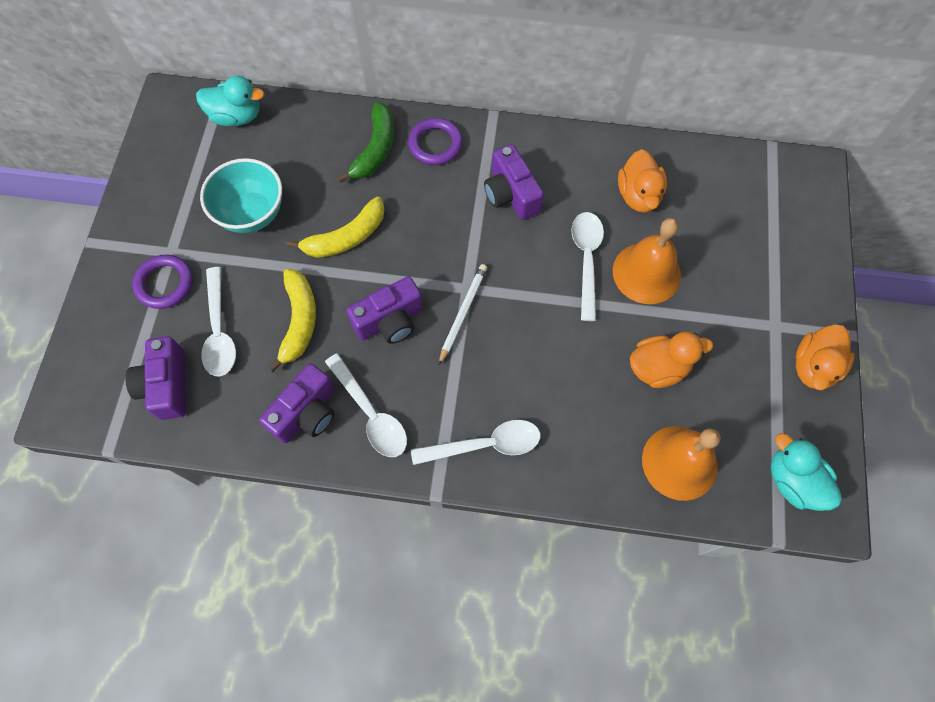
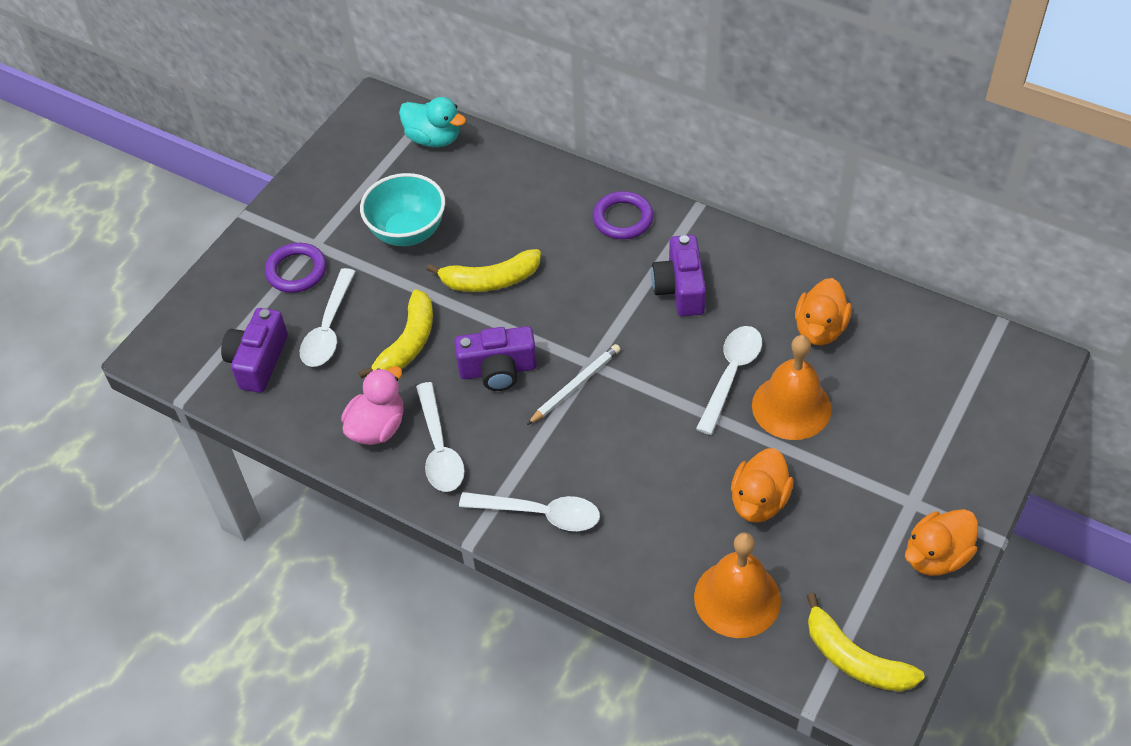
camera: 25 degrees right, 15 degrees down
purple camera [259,364,335,443] -> pink duck [341,366,403,445]
green banana [337,102,394,183] -> none
orange duck [630,332,713,388] -> orange duck turned 105 degrees clockwise [731,448,794,523]
turquoise duck [771,433,842,511] -> yellow banana [807,593,925,692]

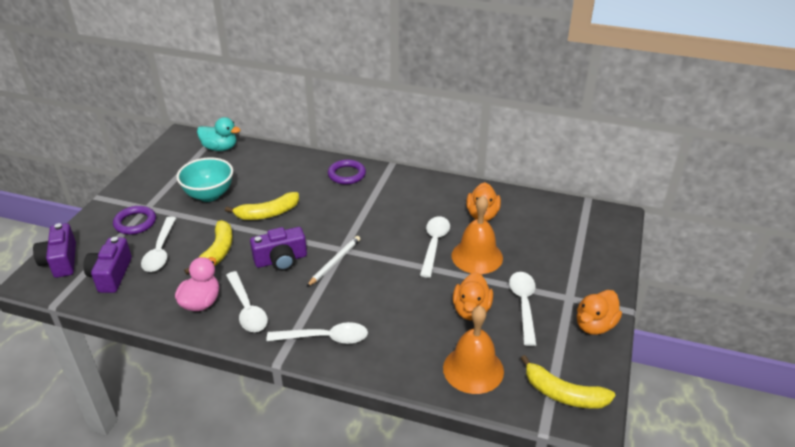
camera: 15 degrees left, 15 degrees down
purple camera [651,235,706,316] -> purple camera moved to [33,223,76,278]
none -> white spoon [509,272,537,346]

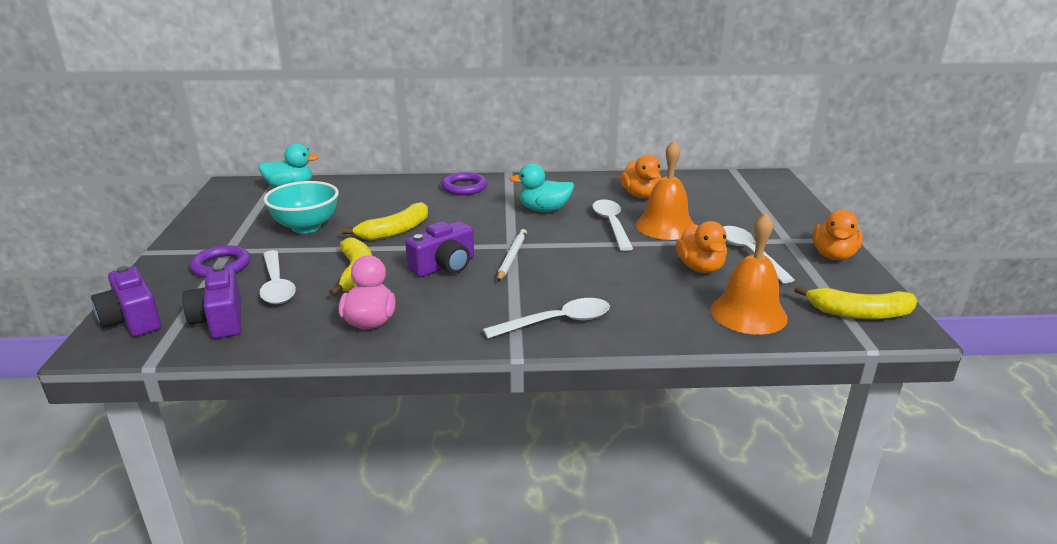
camera: 20 degrees left, 10 degrees down
white spoon [226,271,268,332] -> none
none -> turquoise duck [509,163,574,212]

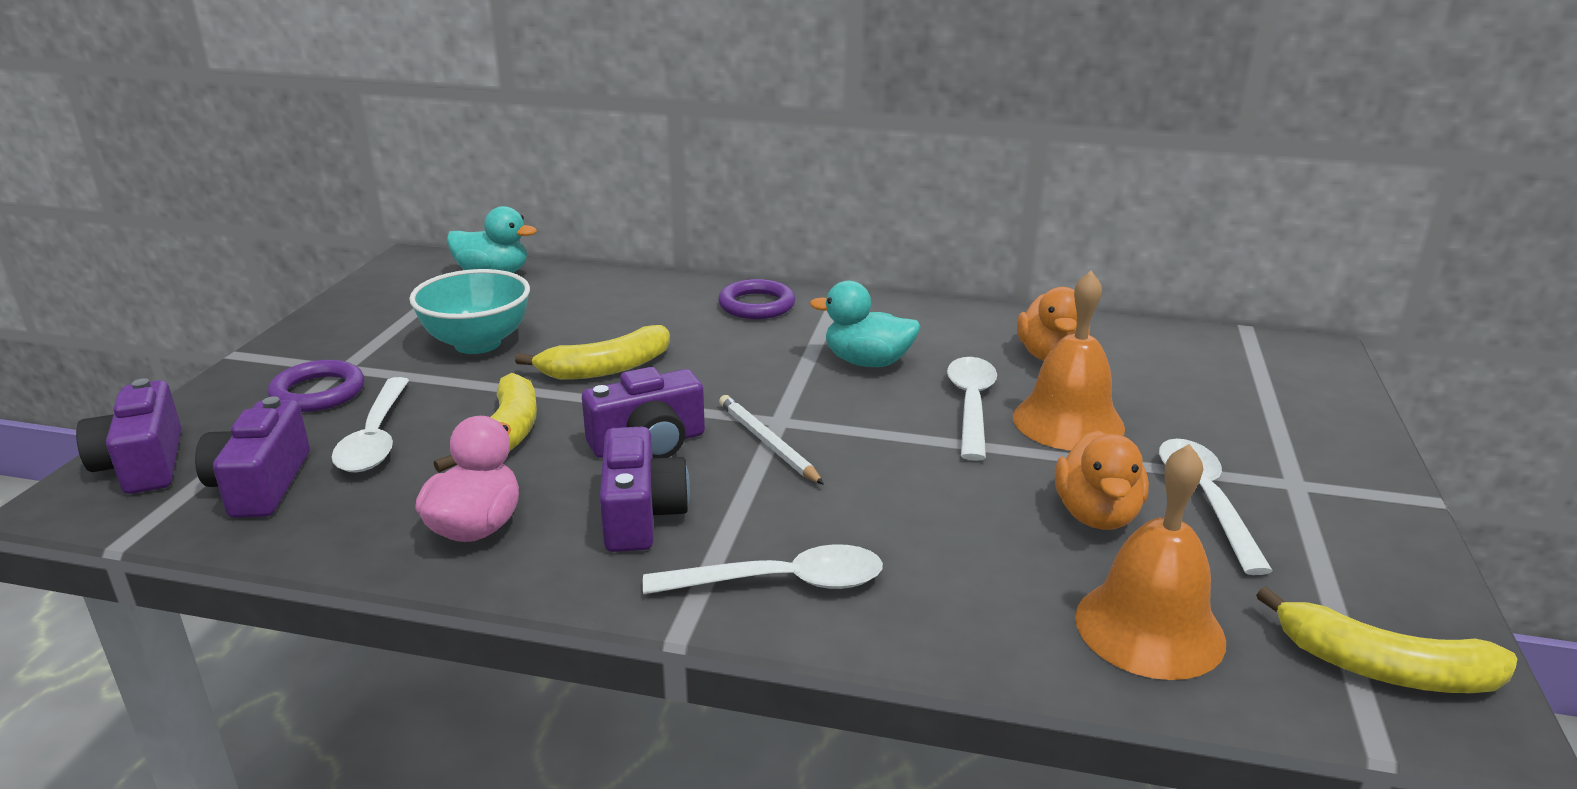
camera: 15 degrees right, 0 degrees up
white pencil [497,229,527,281] -> white pencil turned 60 degrees counterclockwise [719,395,824,485]
orange duck [813,210,863,260] -> none
none -> purple camera [600,427,690,552]

